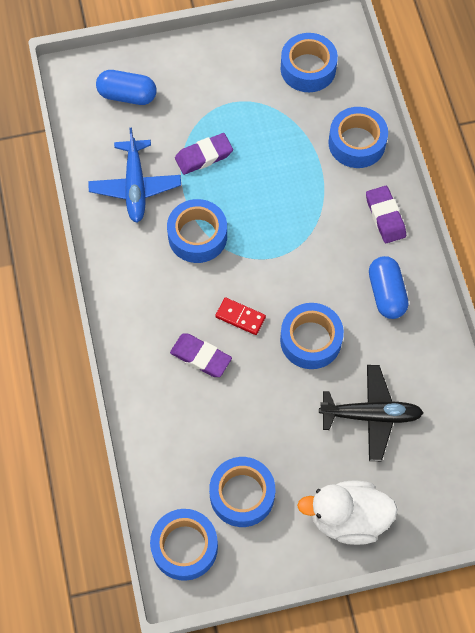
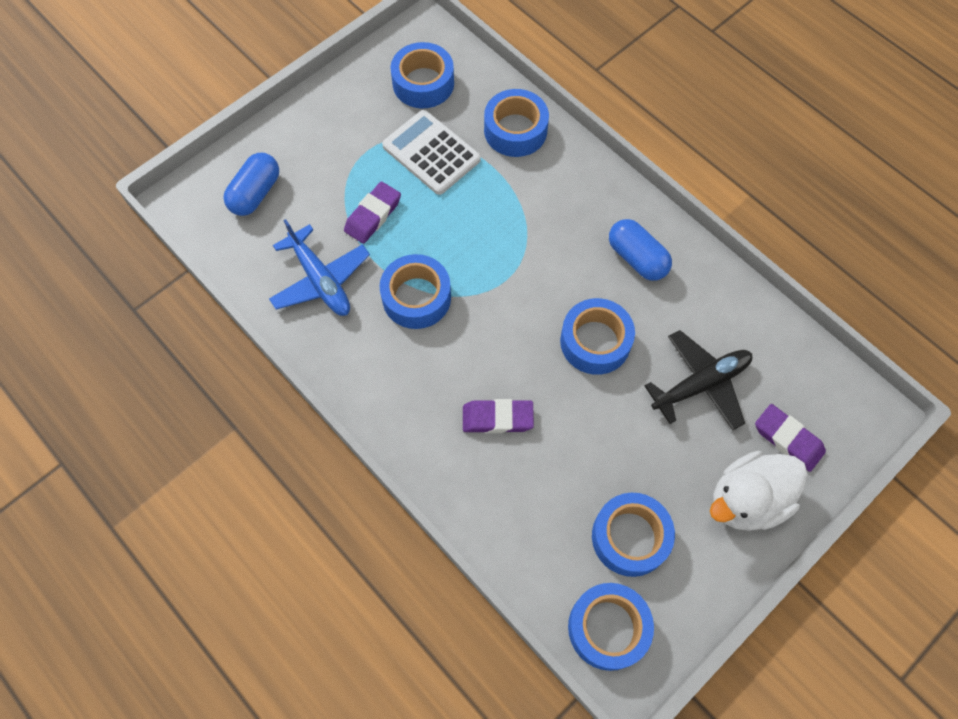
camera: 30 degrees left, 0 degrees up
blue capsule [96,70,157,105] -> blue capsule turned 45 degrees counterclockwise [223,153,279,216]
red domino [215,297,266,335] -> none
purple eraser [366,186,406,243] -> purple eraser moved to [755,404,826,472]
none -> white calculator [382,110,481,195]

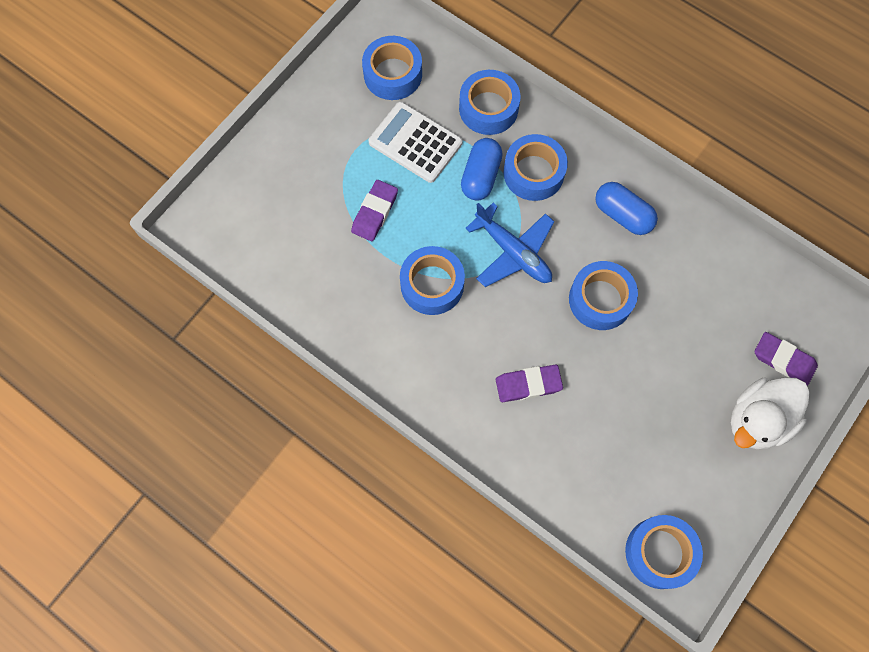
camera: 10 degrees left, 5 degrees up
blue capsule [223,153,279,216] -> blue capsule moved to [461,138,503,200]
blue plane [269,219,370,316] -> blue plane moved to [465,203,554,287]
blue tape [592,493,675,577] -> blue tape moved to [503,134,568,201]
black plane [645,330,753,430] -> none

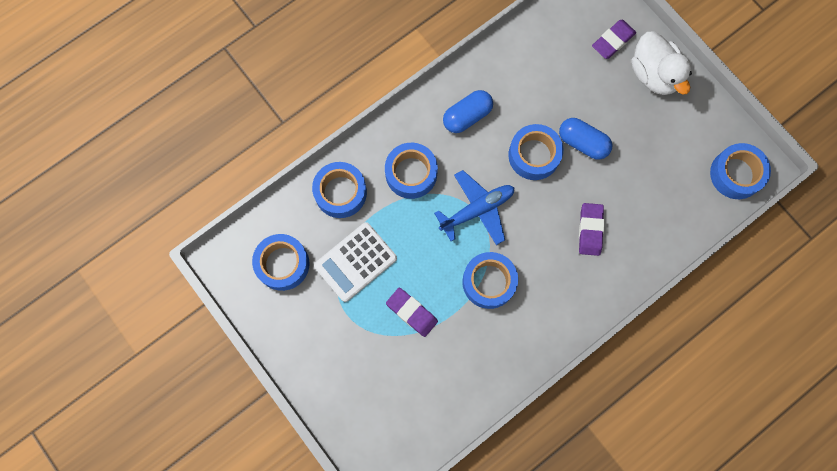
camera: 75 degrees left, 5 degrees up
blue capsule [461,138,503,200] -> blue capsule moved to [559,118,612,160]

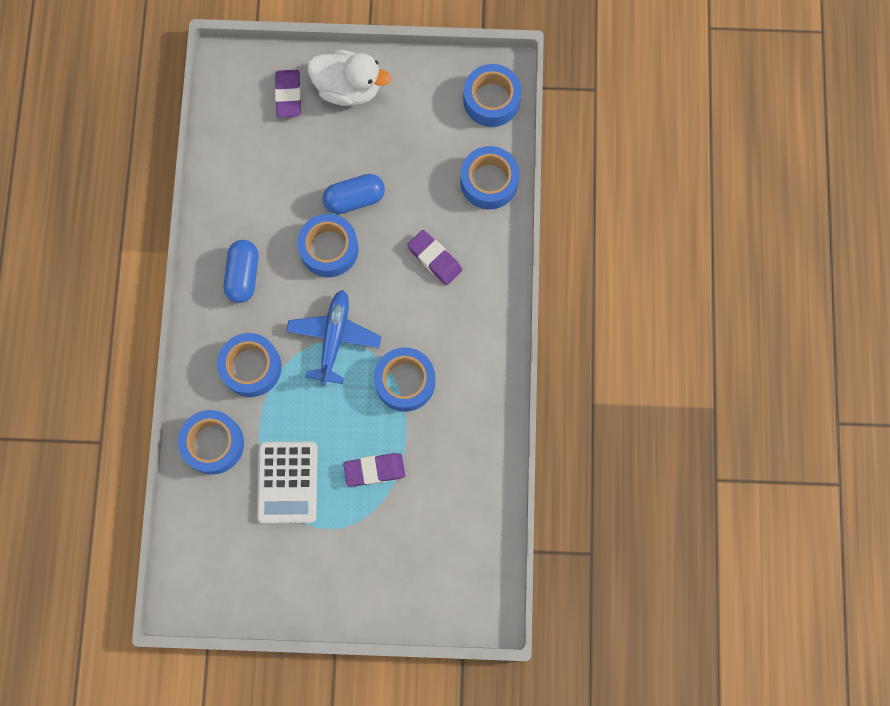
camera: 50 degrees left, 0 degrees up
blue tape [252,234,310,291] -> blue tape moved to [460,146,520,210]

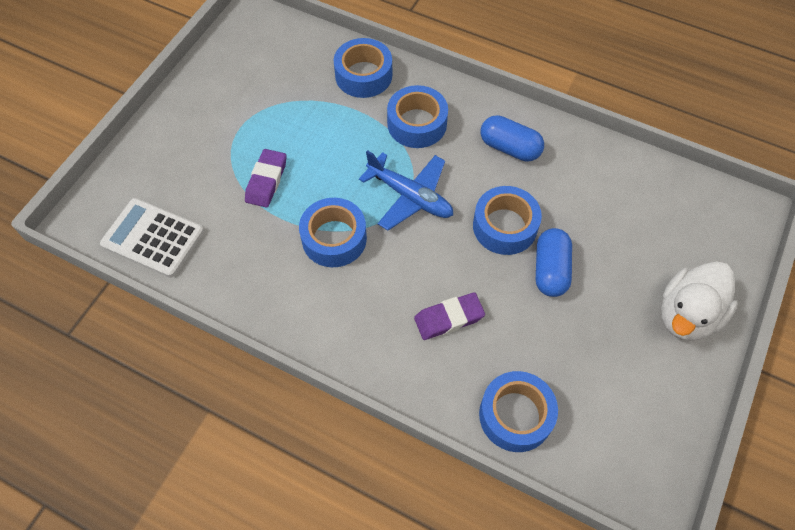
camera: 115 degrees right, 15 degrees down
white calculator [257,442,318,523] -> white calculator moved to [100,198,204,278]
purple eraser [275,70,301,117] -> none
blue tape [463,64,522,127] -> none

